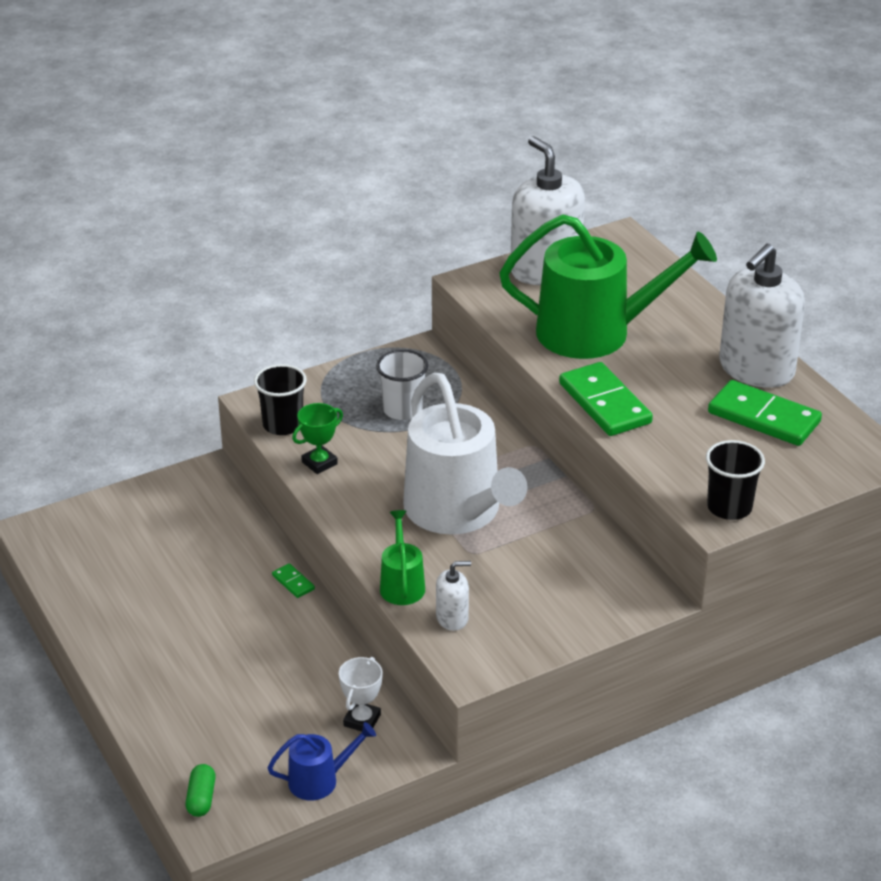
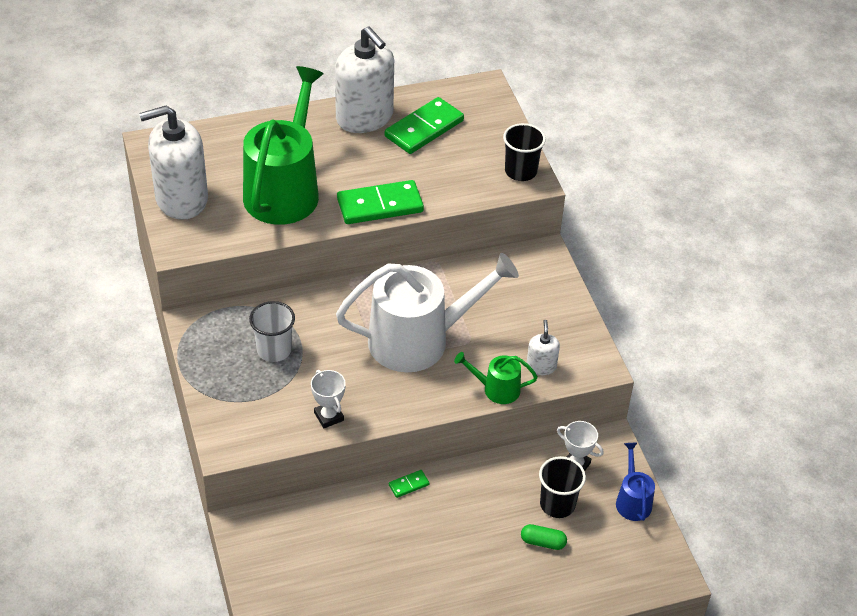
camera: 80 degrees left, 10 degrees up
green capsule [185,764,216,817] -> green capsule moved to [521,524,567,550]
black cup [254,364,307,435] -> black cup moved to [539,456,586,518]
green trophy [292,403,343,474] -> white trophy [311,370,346,428]

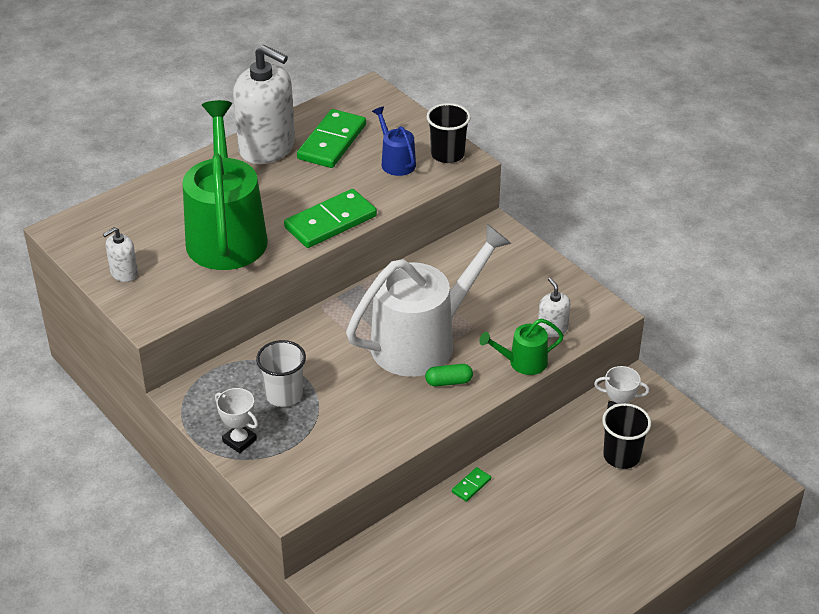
camera: 20 degrees left, 5 degrees down
white soap dispenser [139,106,208,220] -> white soap dispenser [103,227,138,282], size x0.45
white trophy [311,370,346,428] -> white trophy moved to [215,388,258,453]
green capsule [521,524,567,550] -> green capsule moved to [425,364,473,387]
blue watering can [616,443,655,521] -> blue watering can moved to [372,107,416,176]

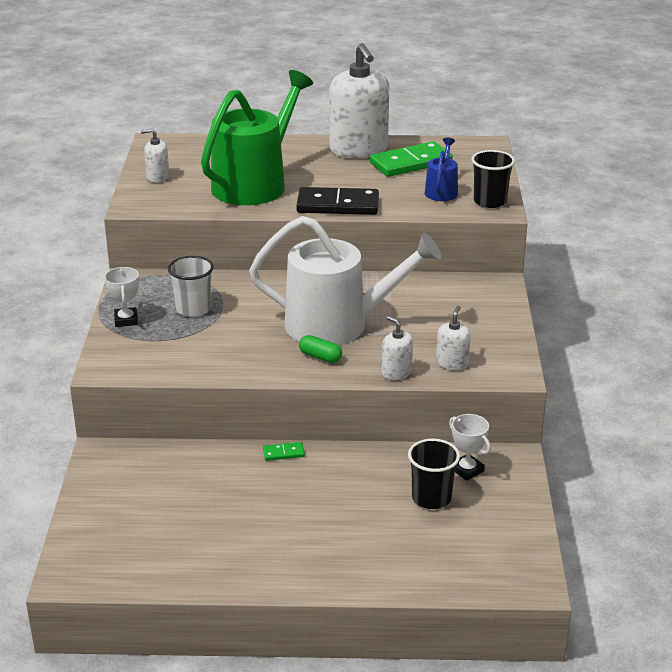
camera: 40 degrees right, 10 degrees down
green domino [284,189,377,248] -> black domino [296,187,379,215]
green watering can [479,319,564,375] -> white soap dispenser [382,316,413,380]

